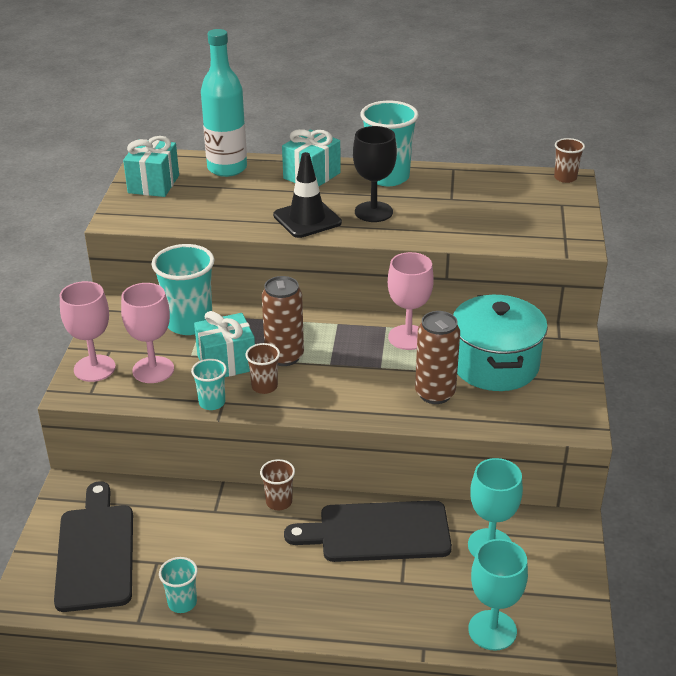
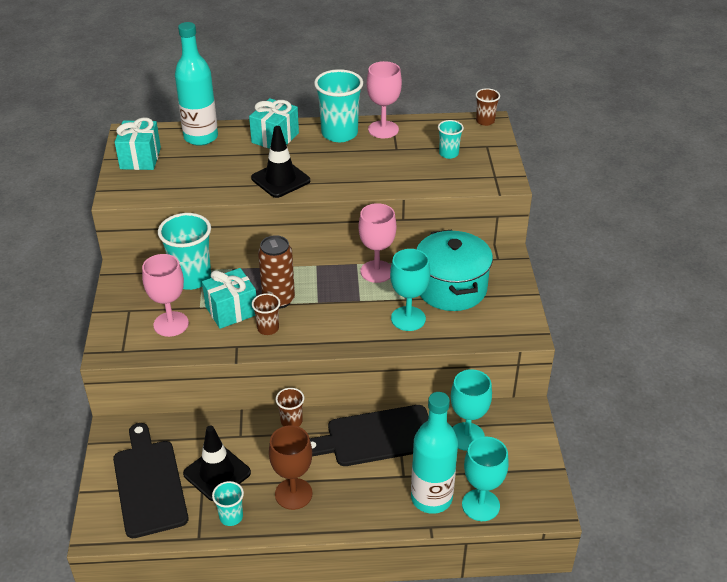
camera: 10 degrees left, 5 degrees up
pink goblet [60,281,116,382] -> pink goblet moved to [367,61,402,138]
turquoise cup [191,359,227,410] -> turquoise cup moved to [438,120,464,159]
black goblet [353,126,397,222] -> none
brown can [415,311,460,404] -> turquoise goblet [390,249,430,331]
none -> black traffic cone [183,426,251,501]
none -> brown goblet [269,425,313,510]
none -> turquoise bottle [411,392,458,514]

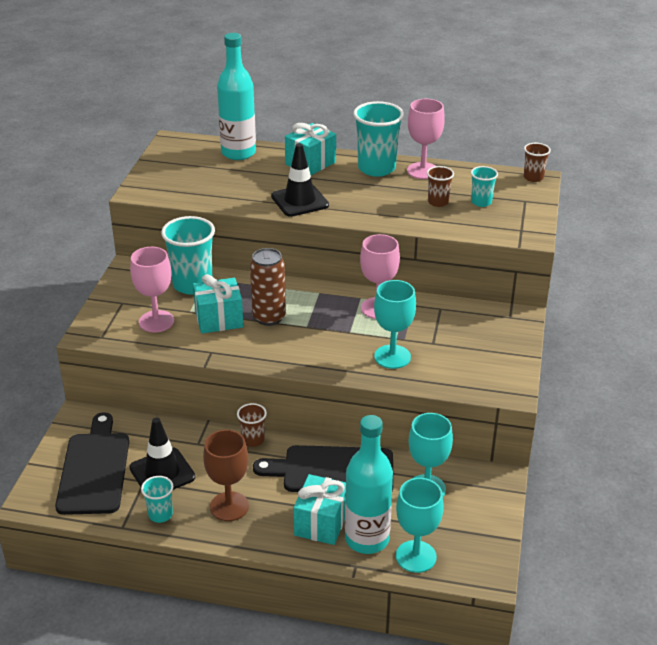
camera: 15 degrees right, 5 degrees down
turquoise gift [115,117,161,170] -> turquoise gift moved to [293,474,346,545]
brown cup [252,293,280,335] -> brown cup moved to [427,166,454,207]
turquoise pot [417,230,493,311] -> none

